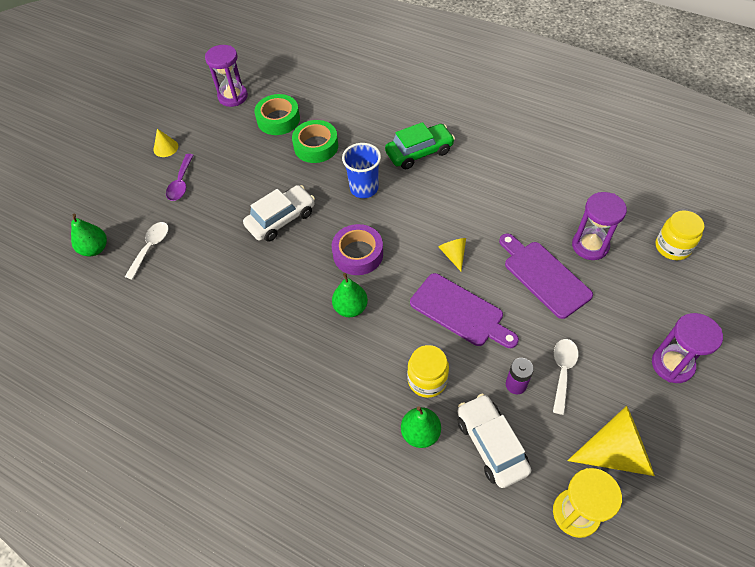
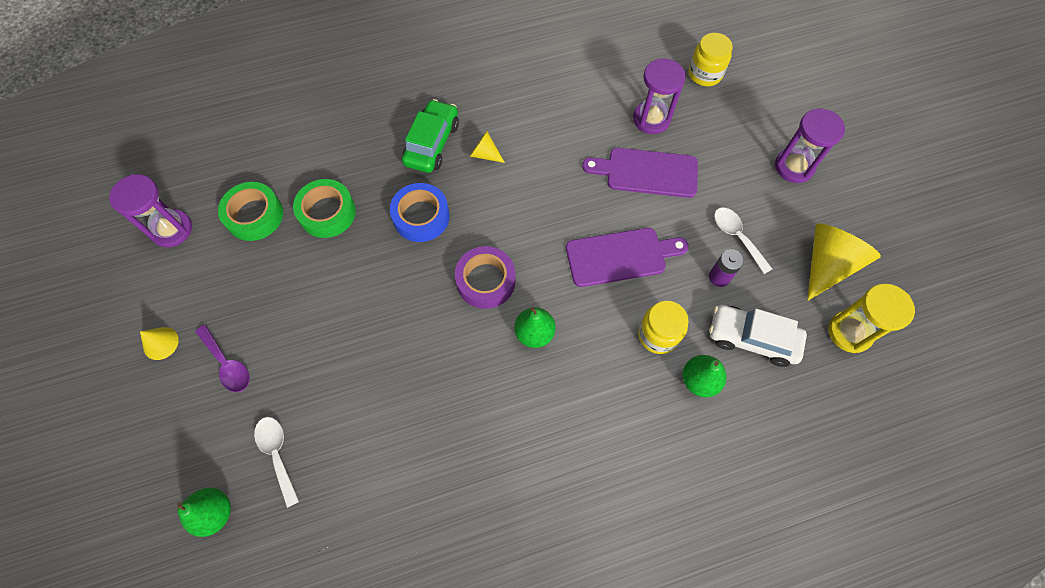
camera: 50 degrees left, 10 degrees up
white car [243,185,315,242] -> none
blue cup [342,143,381,198] -> blue tape [390,183,450,242]
yellow cone [439,238,466,271] -> yellow cone moved to [470,131,505,163]

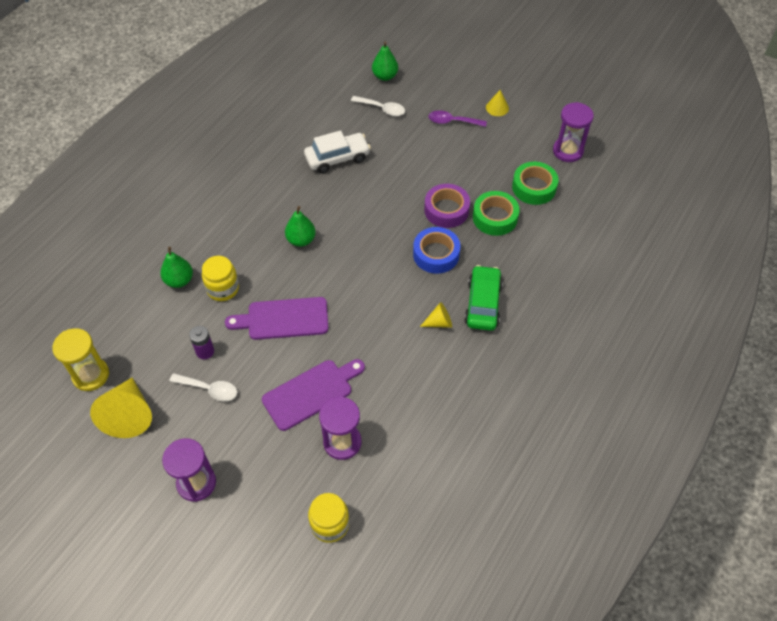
camera: 140 degrees right, 10 degrees down
green car [402,99,459,173] -> green car turned 150 degrees counterclockwise [464,265,503,331]
purple tape [455,246,515,309] -> purple tape moved to [424,184,470,228]
purple cutting board [566,228,689,287] -> purple cutting board turned 45 degrees clockwise [225,297,328,340]
white car [709,305,807,367] -> white car moved to [304,130,371,173]

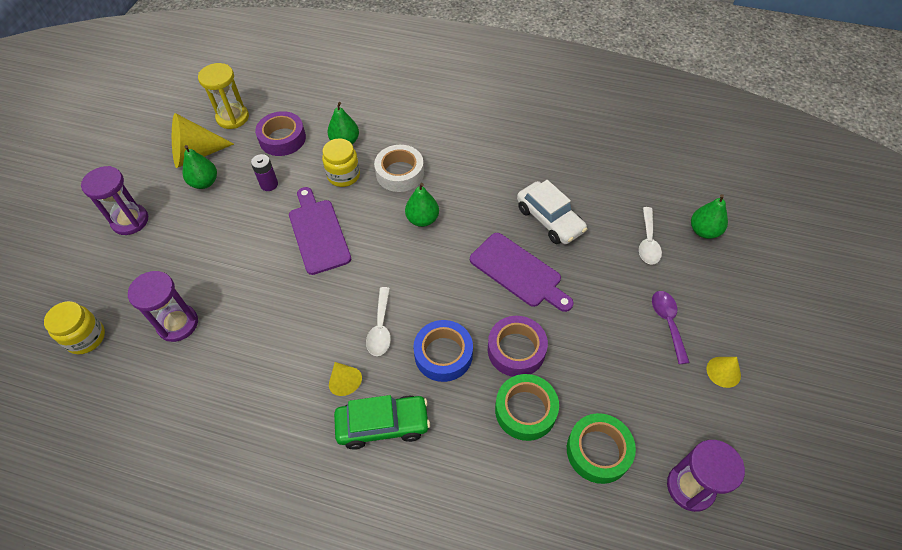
camera: 75 degrees right, 0 degrees up
white spoon [169,373,237,401] -> white spoon moved to [366,287,391,356]
purple cutting board [262,359,365,431] -> purple cutting board moved to [470,233,574,312]
none -> green pear [182,145,217,189]
none -> purple tape [255,111,306,156]
none -> white tape [374,145,424,192]

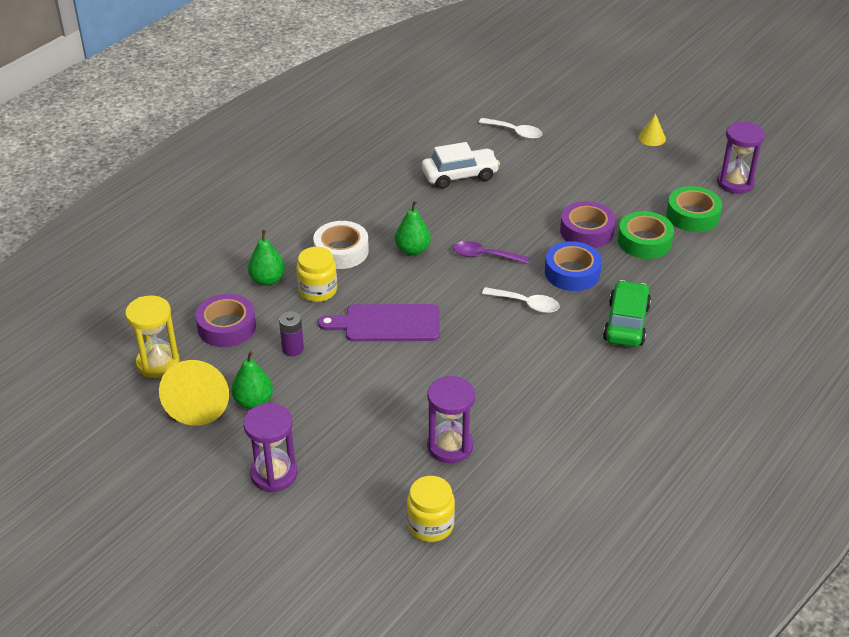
camera: 70 degrees left, 15 degrees down
yellow cone [329,362,362,396] -> none
purple cutting board [470,233,574,312] -> none
purple spoon [652,291,690,364] -> purple spoon moved to [453,241,529,264]
green pear [691,194,728,239] -> none

